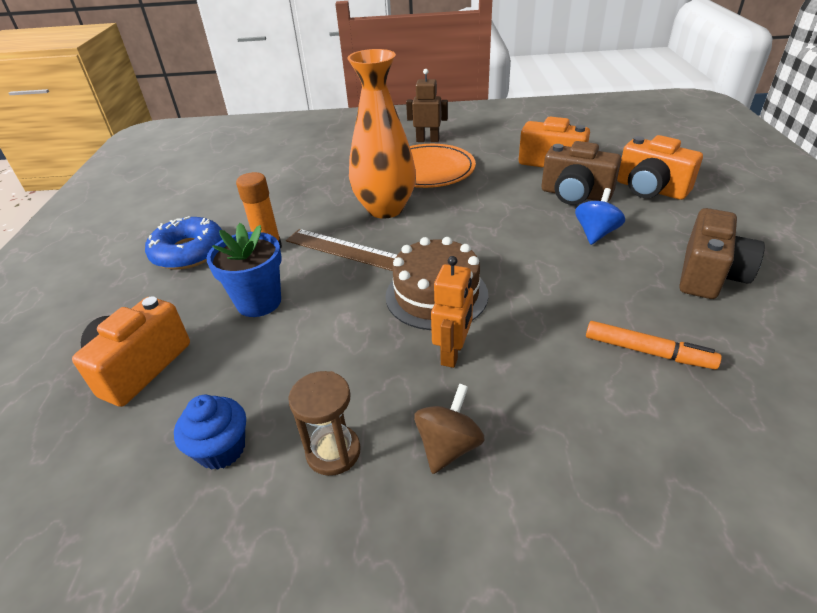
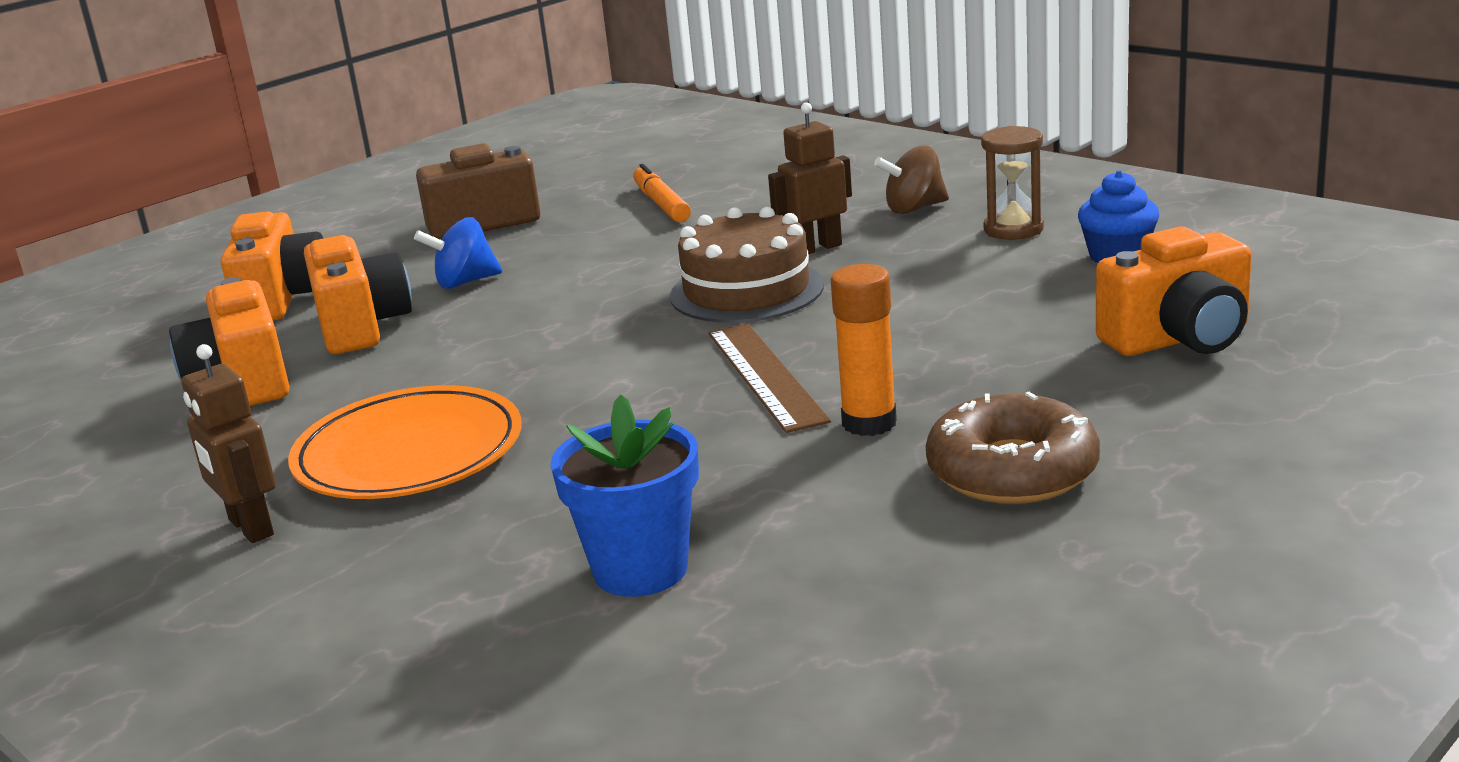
camera: 135 degrees left, 15 degrees down
blue donut [145,216,223,270] -> brown donut [926,392,1100,504]
blue flower pot [207,223,282,317] -> blue flower pot moved to [550,395,699,597]
orange vase [348,49,416,219] -> none
orange robot [431,256,473,368] -> brown robot [768,102,852,254]
brown camera [541,141,621,205] -> orange camera [304,235,412,354]

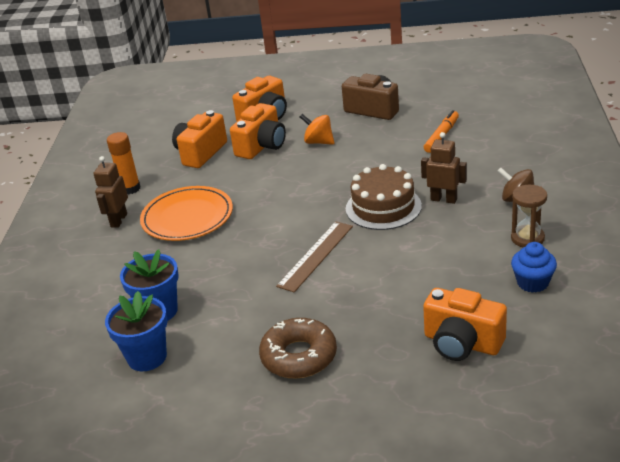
camera: 50 degrees right, 10 degrees up
blue spinning top [414,217,502,289] -> orange spinning top [300,114,335,145]
orange glue stick [831,264,897,436] -> orange glue stick moved to [107,132,140,195]
none -> blue flower pot [105,291,168,371]

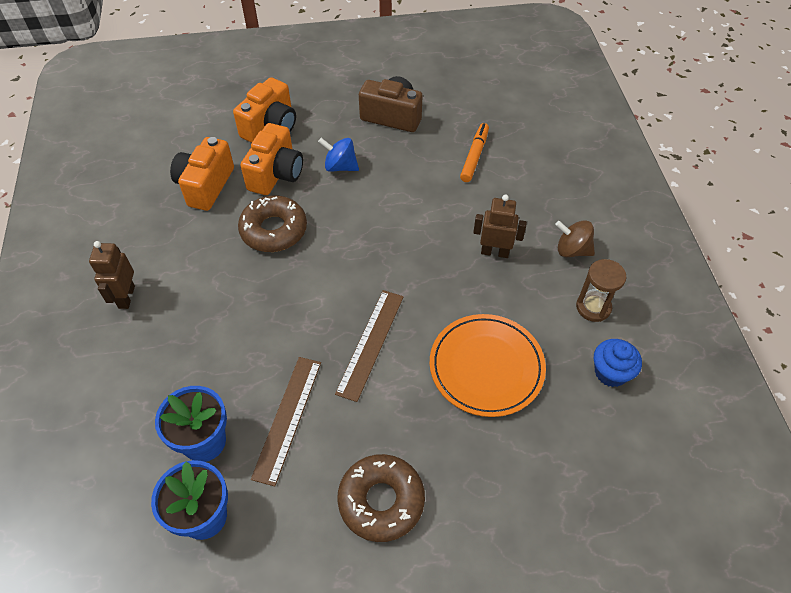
camera: 15 degrees left, 20 degrees up
orange glue stick [107,132,140,195] -> none
orange plate [140,186,233,241] -> orange plate moved to [429,314,546,417]
orange spinning top [300,114,335,145] -> blue spinning top [318,138,359,172]
brown cake [346,164,422,230] -> none
orange camera [423,288,507,361] -> none
none -> brown donut [238,196,307,252]
none -> brown ruler [251,357,321,486]

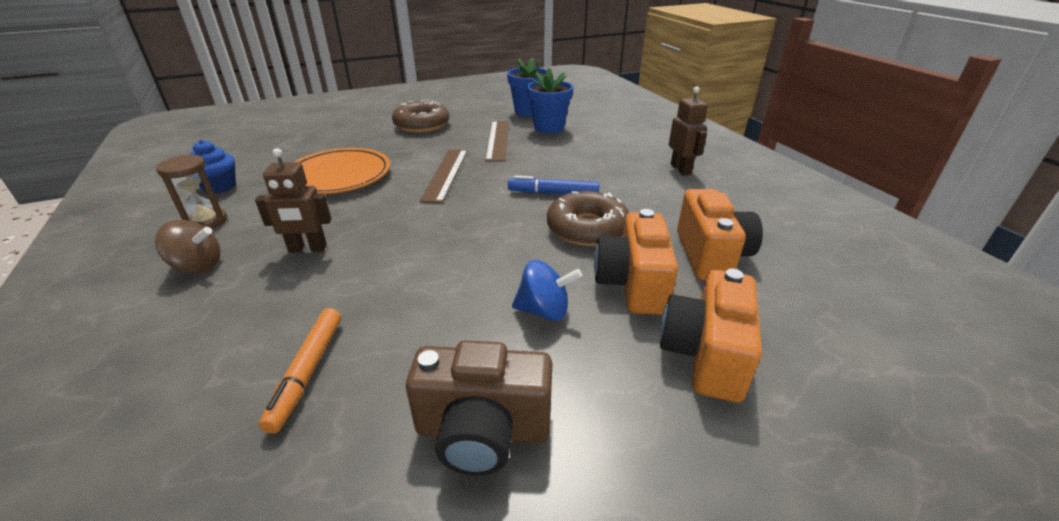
camera: 165 degrees right, 20 degrees down
none -> blue marker [508,176,599,194]

